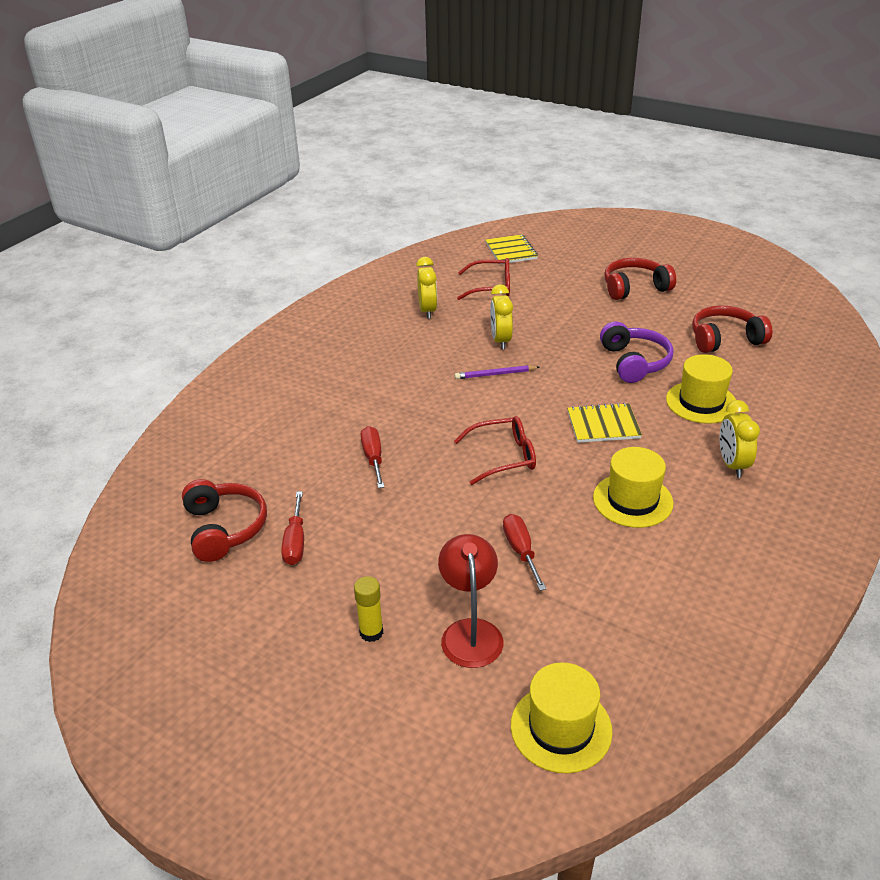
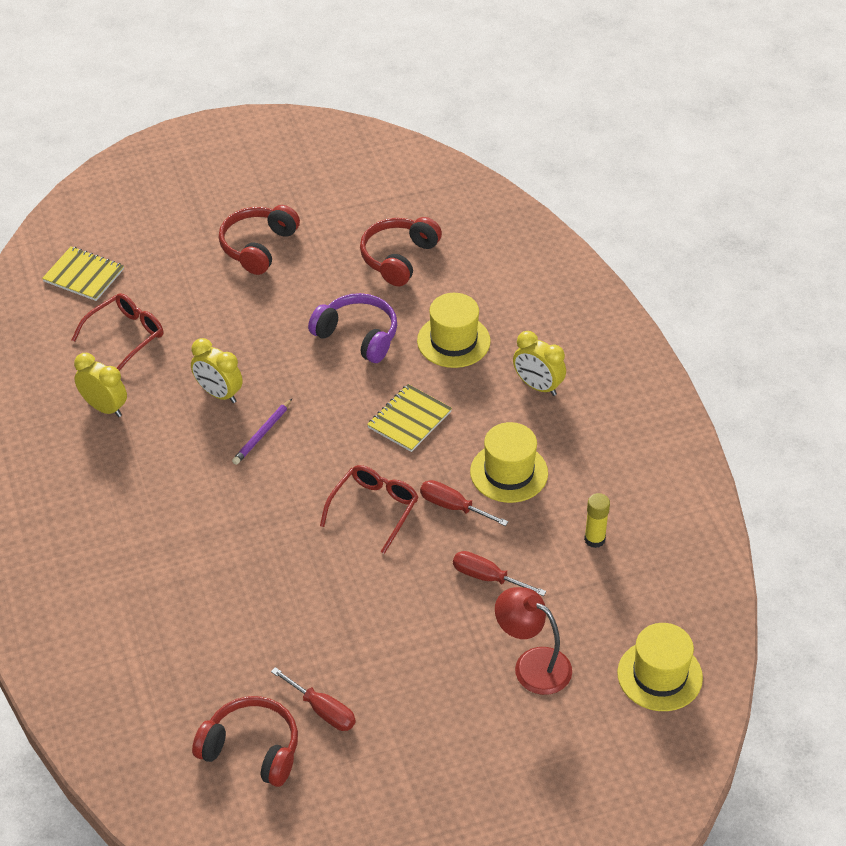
camera: 50 degrees left, 10 degrees up
yellow glue stick [354,576,383,642] -> yellow glue stick moved to [584,493,610,548]
red screwdriver [361,426,384,488] -> red screwdriver moved to [420,480,509,526]

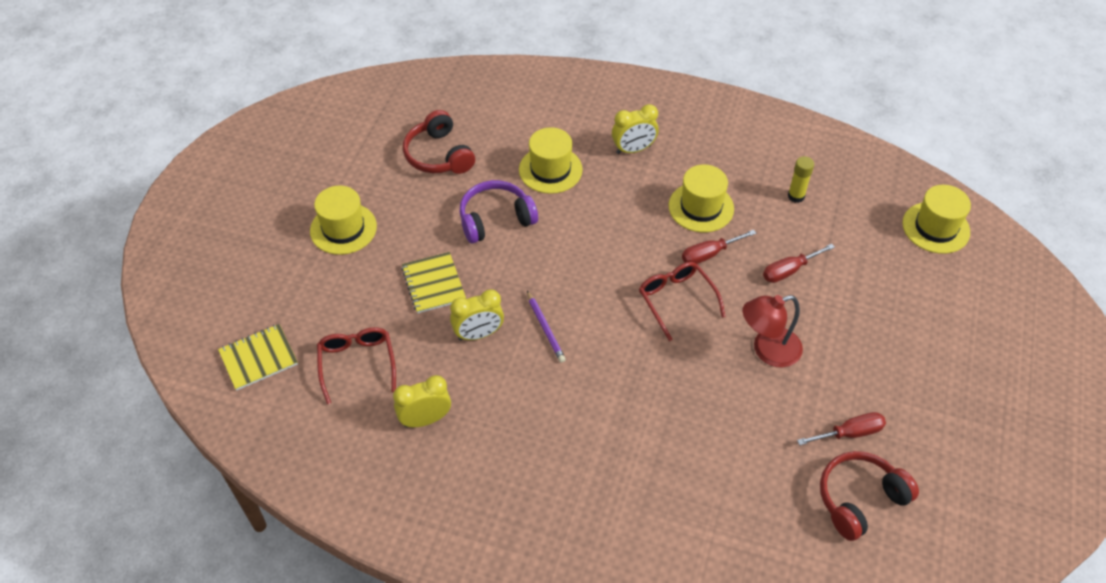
camera: 55 degrees left, 5 degrees up
red headphones [219,205,300,275] -> yellow hat [310,186,377,255]
yellow notebook [367,384,452,452] -> yellow notebook moved to [401,252,466,313]
red lamp [495,587,572,695] -> red lamp moved to [743,295,803,367]

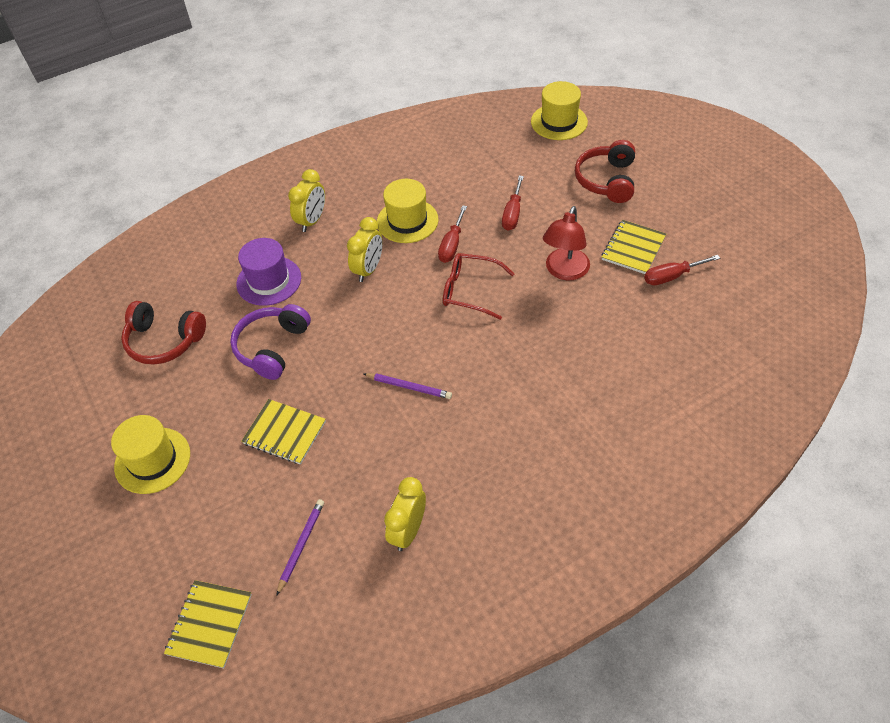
camera: 45 degrees left, 0 degrees up
red glasses [317,327,396,404] -> purple pencil [276,499,324,596]
yellow clock [450,289,504,341] -> yellow clock moved to [347,217,383,282]
yellow hat [519,127,583,194] -> purple hat [236,238,301,306]
yellow glue stick [788,156,814,203] -> none
red screwdriver [797,412,886,445] -> red screwdriver turned 135 degrees counterclockwise [644,255,720,285]
red headphones [820,451,919,541] -> red headphones moved to [575,140,635,203]
none -> yellow notebook [601,220,666,274]

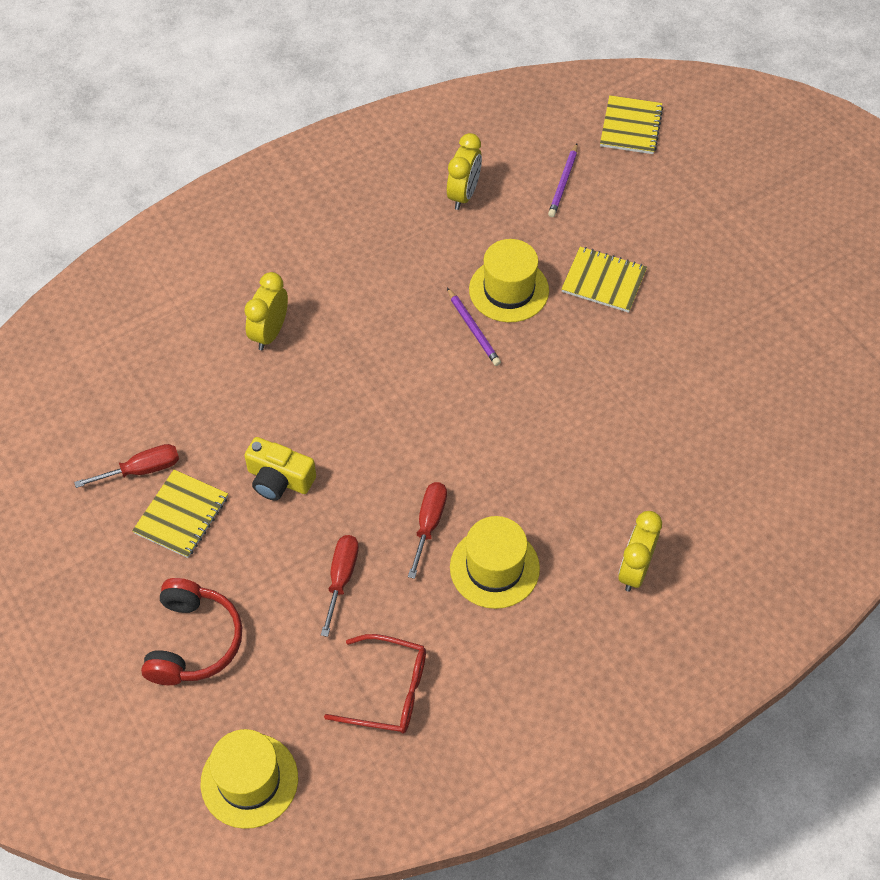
camera: 175 degrees right, 5 degrees up
yellow hat [111,415,190,494] -> yellow hat moved to [469,239,549,322]
red headphones [121,301,206,365] -> none
purple headphones [230,304,311,380] -> none
purple hat [236,238,301,306] -> none
yellow clock [347,217,383,282] -> yellow clock moved to [244,272,288,350]
purple pencil [364,373,452,399] -> purple pencil turned 135 degrees counterclockwise [447,288,501,366]
red glasses [443,253,515,320] -> red glasses moved to [324,634,426,734]
red lamp [543,206,590,280] -> yellow camera [244,437,316,501]

